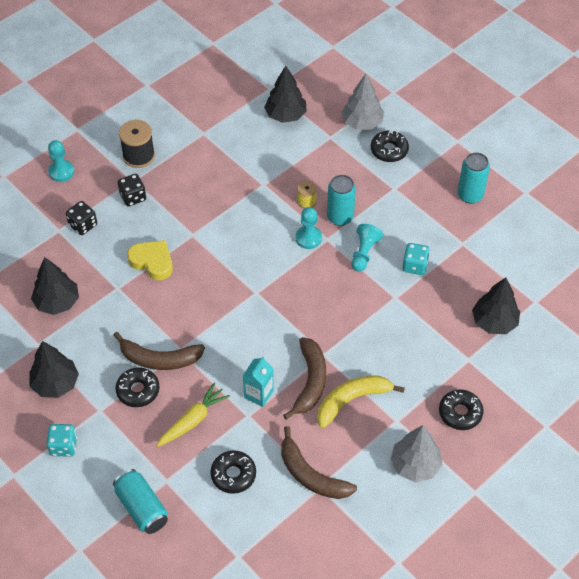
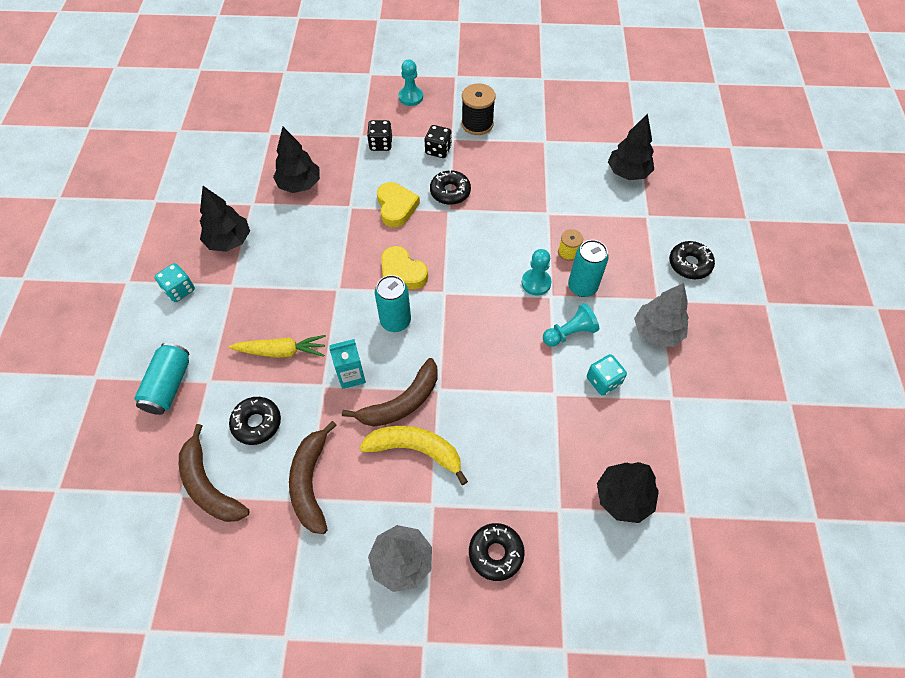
camera: 45 degrees right, 5 degrees up
brown banana [113,332,205,370] -> brown banana moved to [179,424,249,522]
black donut [116,367,159,407] -> black donut moved to [430,170,471,205]
grey tree [342,74,384,130] -> grey tree moved to [634,283,689,347]
turquoise can [458,152,490,204] -> turquoise can moved to [375,275,411,332]
none -> yellow heart [381,246,428,289]

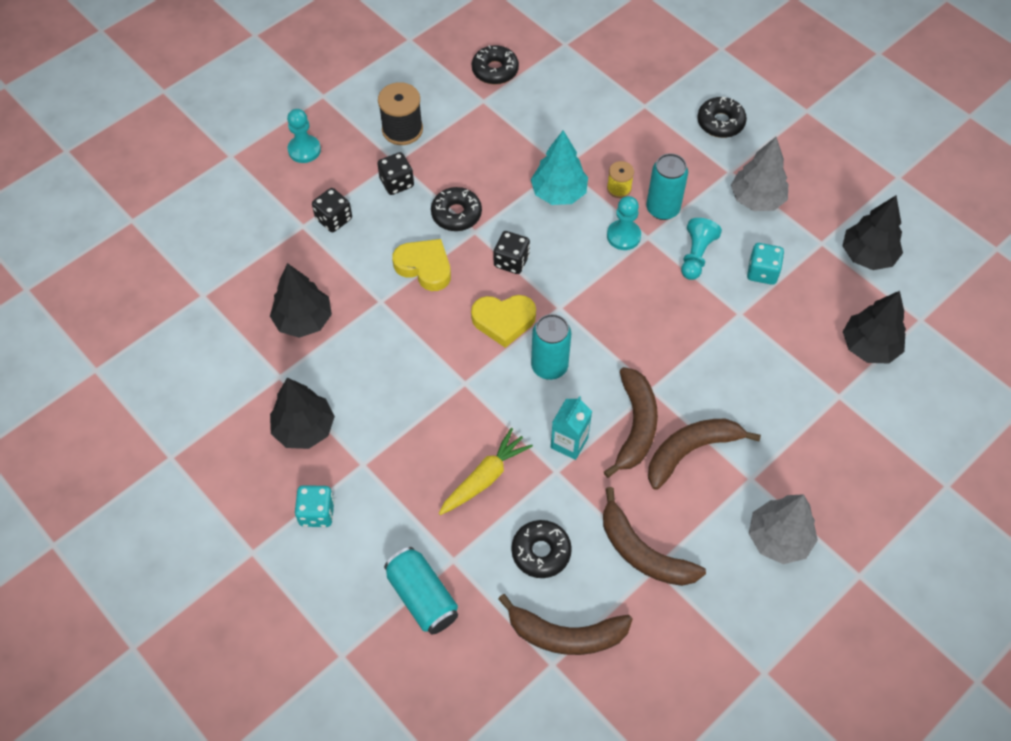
camera: 45 degrees left, 0 degrees up
yellow banana [359,426,468,485] -> brown banana [648,419,761,490]
black donut [469,523,525,581] -> black donut moved to [472,45,519,84]
black tree [608,114,654,180] -> black tree moved to [843,196,903,270]
none -> black dice [494,231,530,274]
none -> turquoise tree [531,130,588,205]

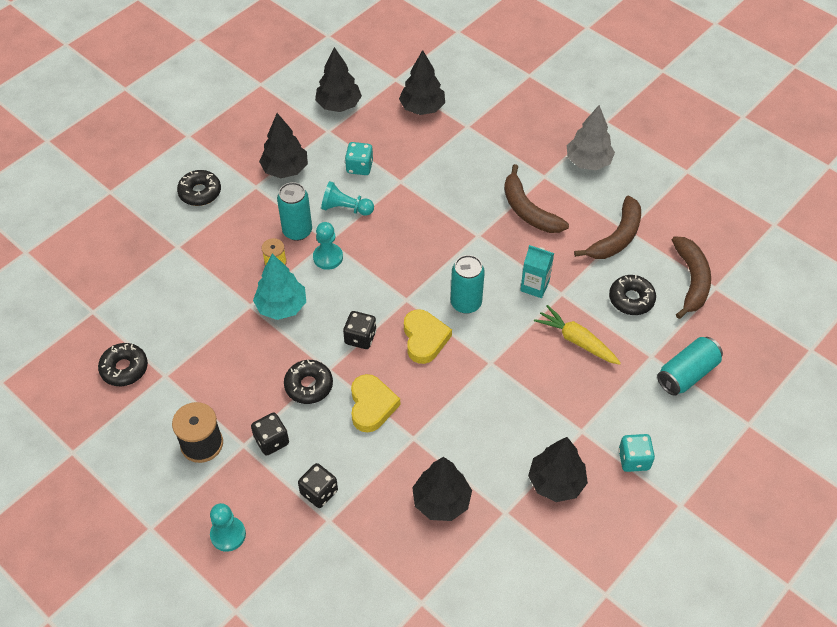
camera: 95 degrees left, 5 degrees down
yellow heart [392,239,451,291] -> yellow heart turned 150 degrees clockwise [351,374,400,432]
brown banana [604,367,658,478] -> none
grey tree [731,137,788,211] -> black tree [259,113,308,178]

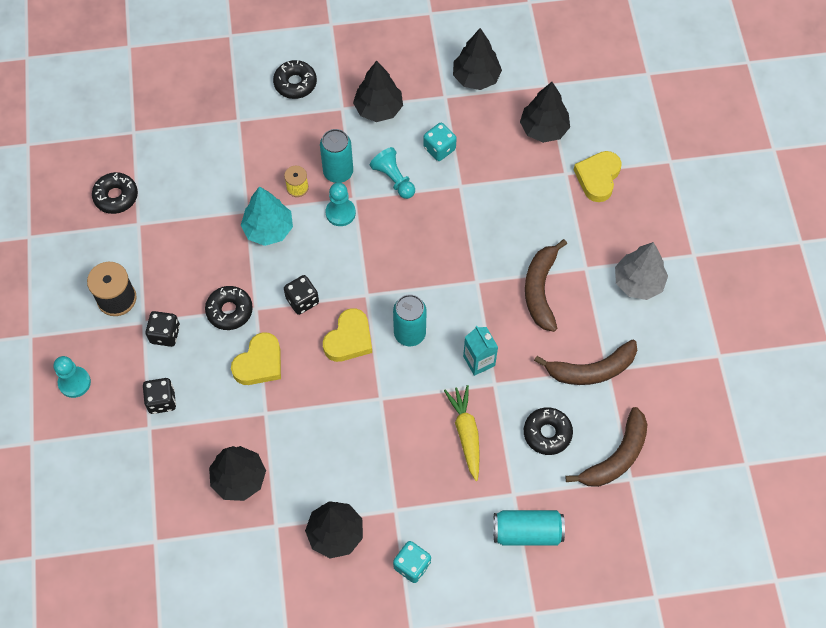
camera: 40 degrees right, 10 degrees up
none -> yellow heart [574,151,622,202]

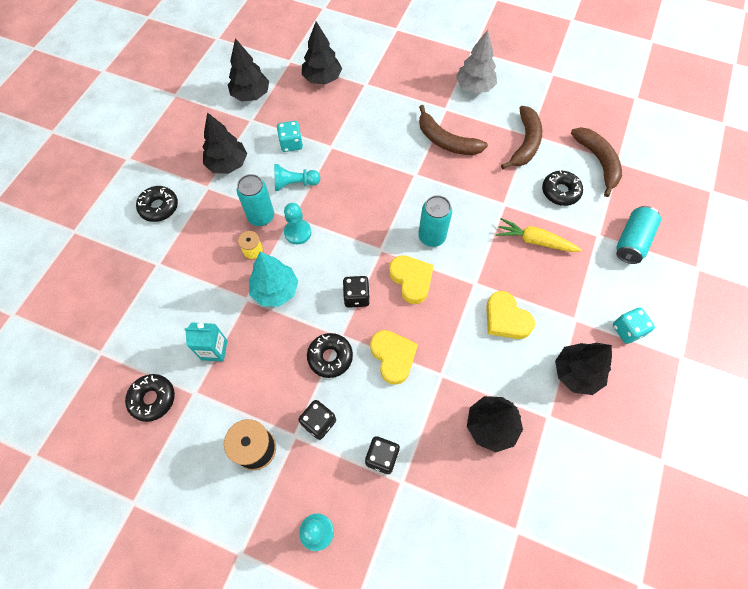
camera: 60 degrees left, 0 degrees up
turquoise carton [463,326,498,376] -> turquoise carton moved to [184,323,228,362]
yellow heart [574,151,622,202] -> yellow heart moved to [486,291,535,339]

